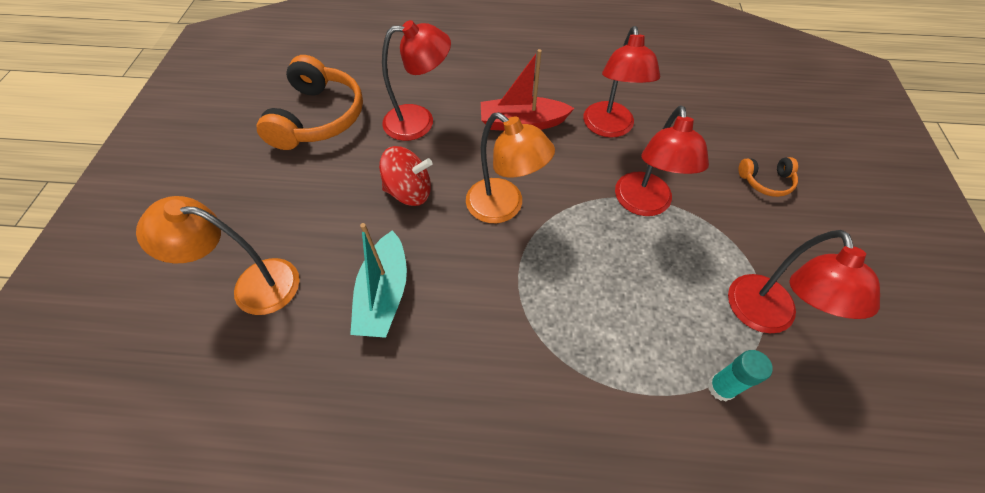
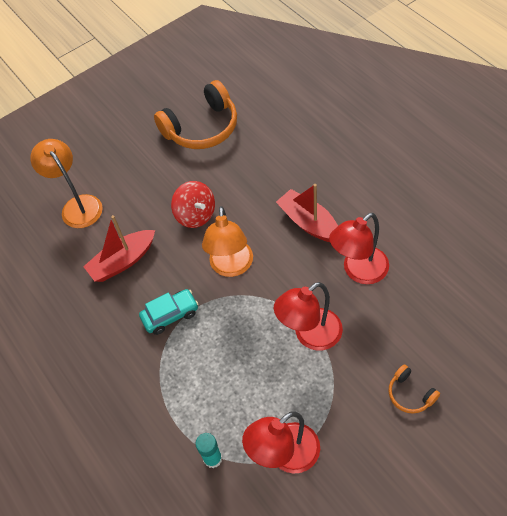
camera: 55 degrees right, 0 degrees up
turquoise boat [350,223,407,338] -> red boat [83,215,155,282]
red lamp [382,20,451,141] -> none
none -> turquoise car [139,289,198,335]

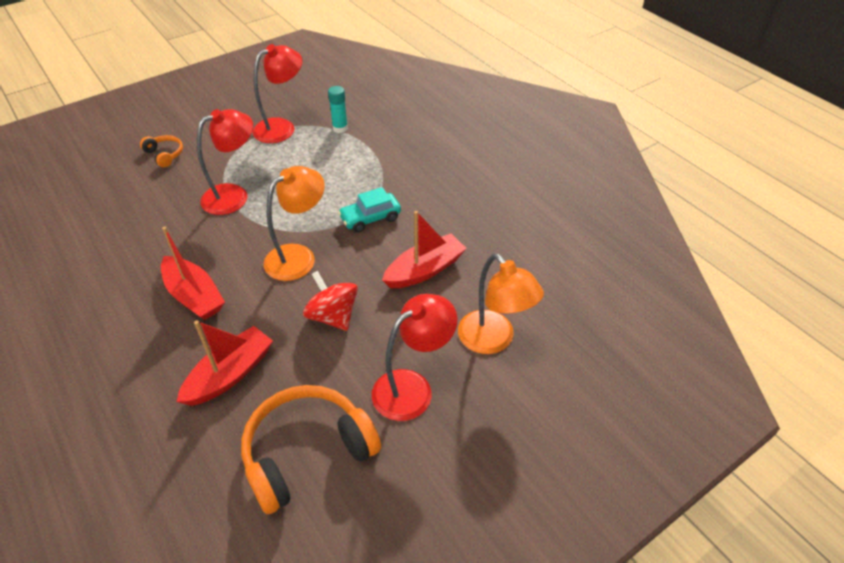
camera: 175 degrees right, 10 degrees down
orange lamp [202,206,253,277] -> orange lamp turned 45 degrees clockwise [264,166,325,281]
red lamp [329,213,389,284] -> red lamp moved to [372,294,457,421]
none -> red boat [176,320,273,406]

